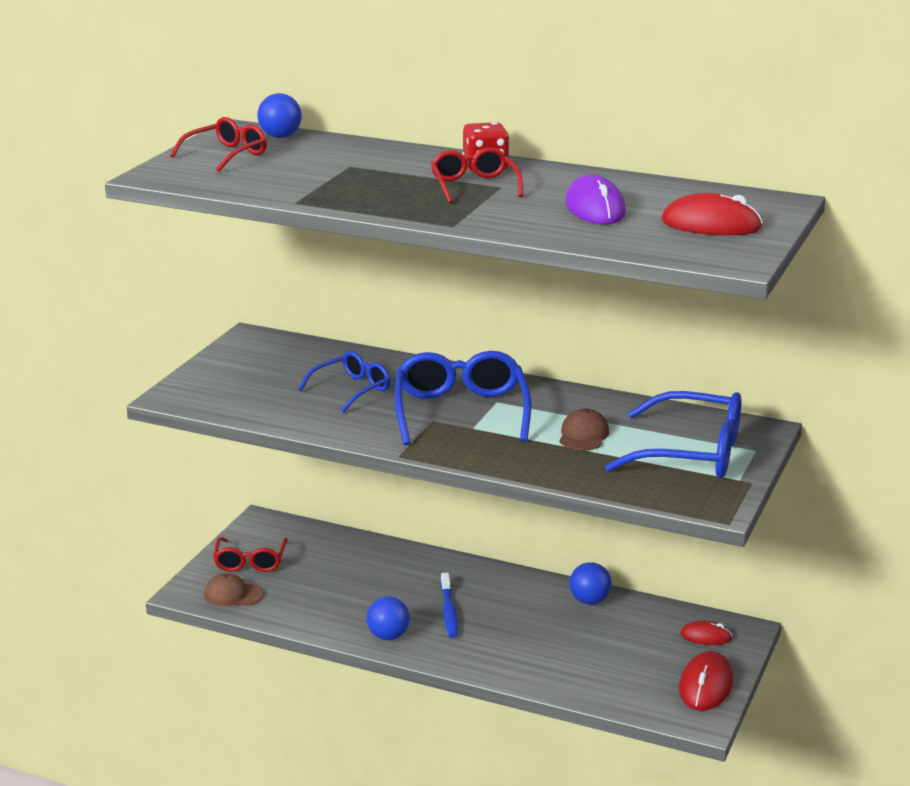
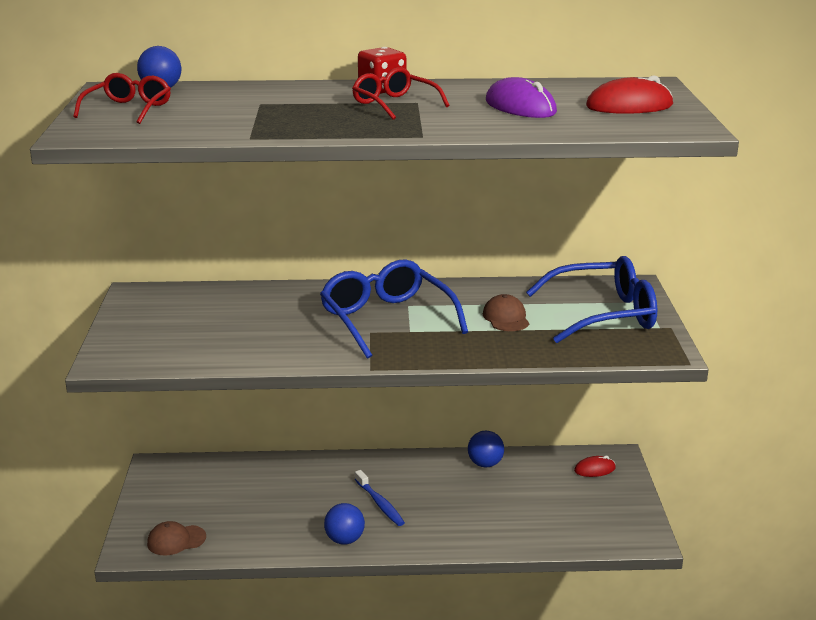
camera: 25 degrees left, 0 degrees up
red glasses [213,537,287,572] -> none
blue glasses [298,351,391,413] -> none
red mouse [679,651,733,711] -> none

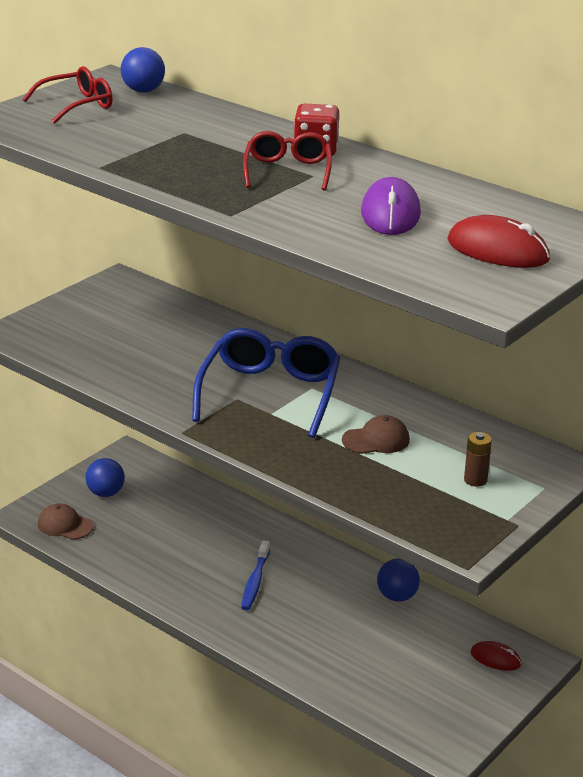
camera: 40 degrees right, 5 degrees up
blue ball [324,503,365,545] -> blue ball moved to [85,458,125,497]
brown cap [483,294,529,331] -> brown cap turned 45 degrees clockwise [342,415,410,454]
blue glasses [526,256,657,343] -> brown battery [464,432,492,487]

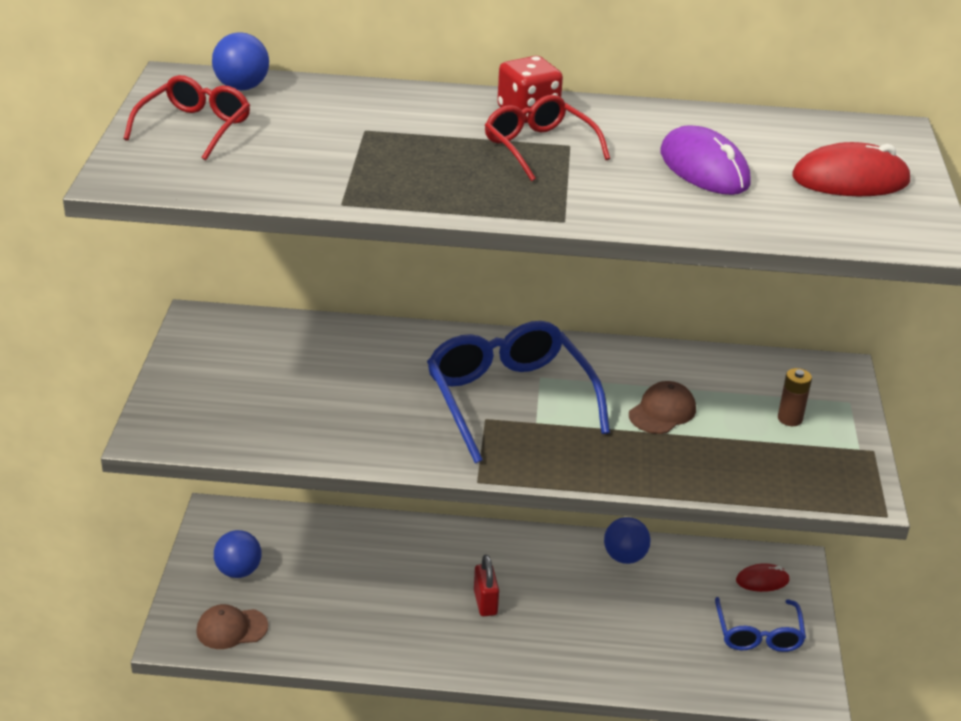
camera: 35 degrees left, 5 degrees up
blue toothbrush [241,540,270,610] -> red padlock [474,555,499,616]
none -> blue glasses [715,597,806,652]

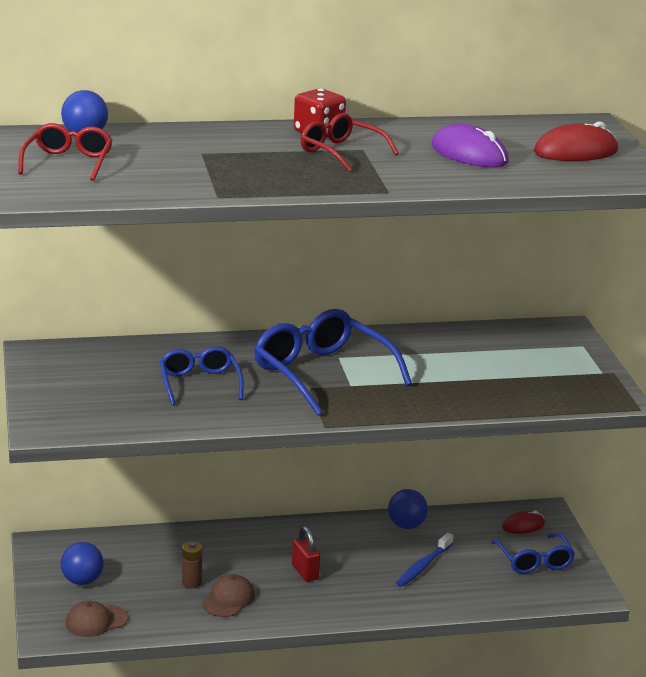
camera: 15 degrees left, 10 degrees down
brown cap [629,381,696,434] -> brown cap moved to [202,574,255,617]
brown battery [778,368,812,426] -> brown battery moved to [182,541,203,588]
none -> blue glasses [160,346,244,405]
none -> blue toothbrush [396,533,454,587]

